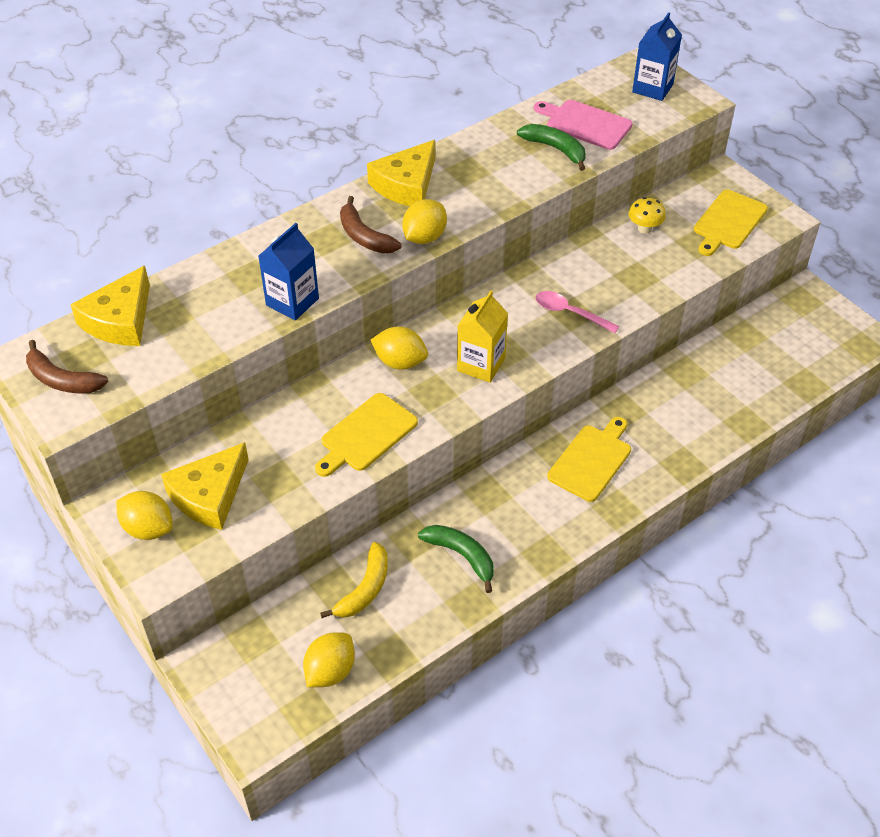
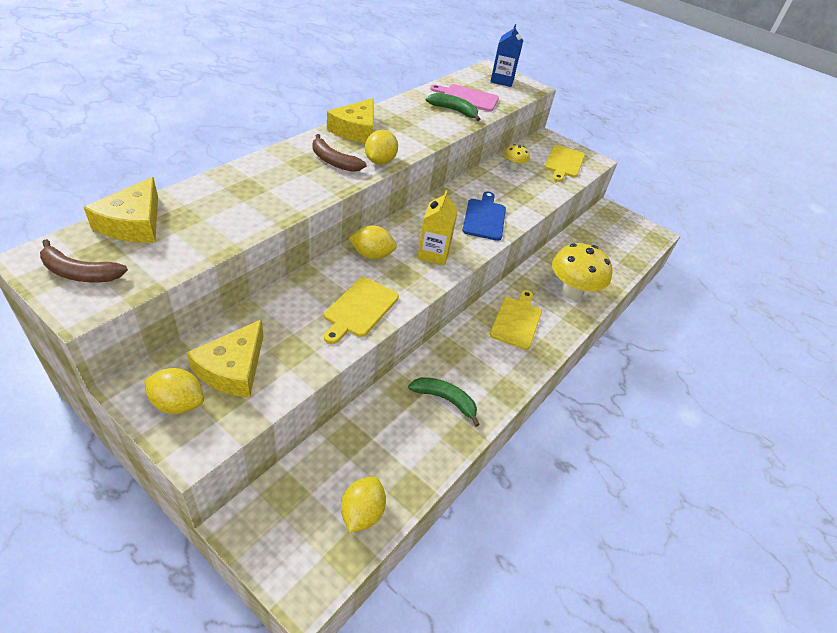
camera: 20 degrees left, 5 degrees down
blue carton [258,223,319,320] -> none
yellow banana [320,542,388,618] -> none
pink spoon [535,291,619,333] -> blue cutting board [462,191,506,241]
none -> yellow mushroom [552,243,613,300]

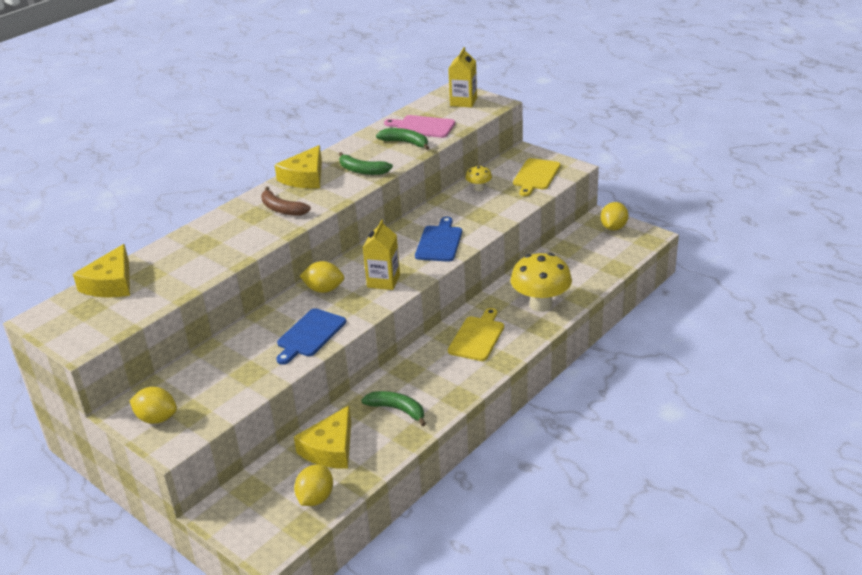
camera: 10 degrees right, 10 degrees down
brown banana [40,239,128,282] -> none
yellow cheese [187,319,263,398] -> yellow cheese moved to [294,406,351,469]
yellow cutting board [324,277,399,344] -> blue cutting board [276,308,346,364]
yellow lemon [365,130,398,165] -> yellow lemon moved to [601,202,628,231]
blue carton [490,24,523,87] -> yellow carton [448,47,477,108]
none -> green banana [339,152,393,175]

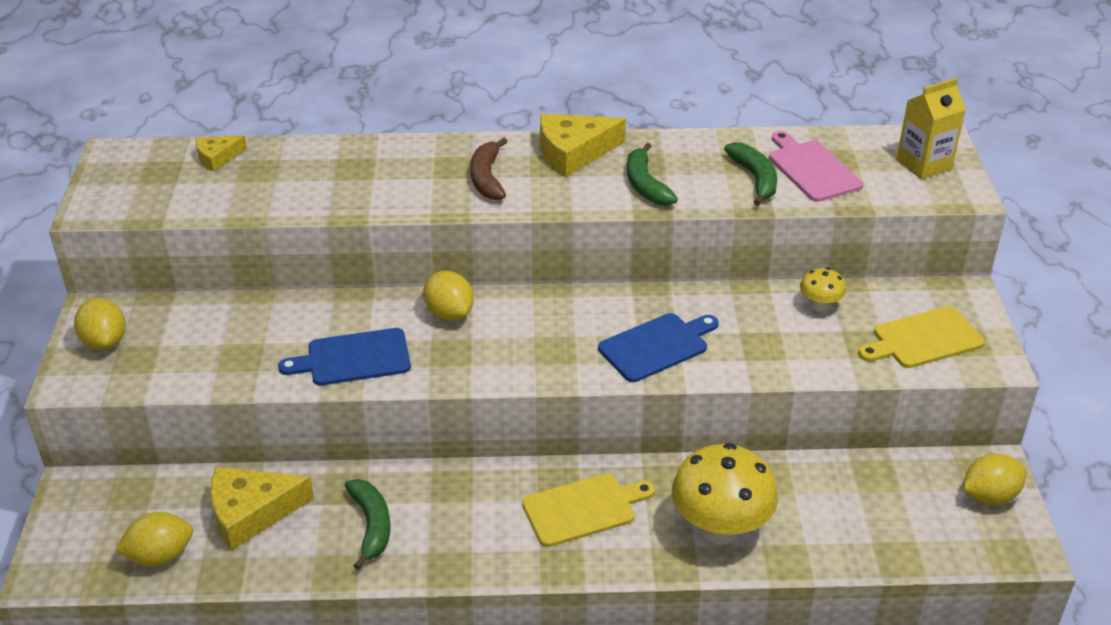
camera: 45 degrees right, 5 degrees up
yellow cheese [73,244,130,298] -> yellow cheese [196,135,247,172], size x0.56
yellow carton [363,219,400,290] -> none

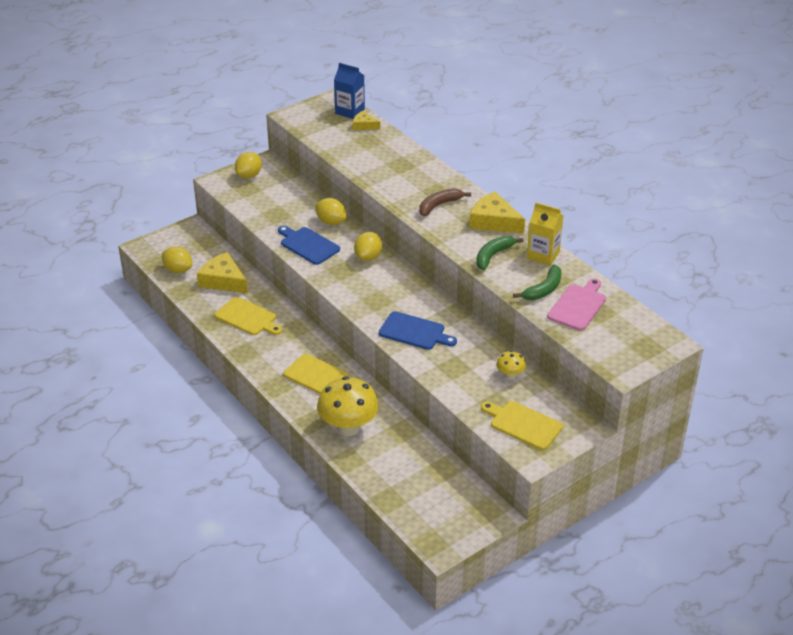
camera: 55 degrees right, 0 degrees up
green banana [345,479,390,570] -> yellow cutting board [214,297,282,335]
yellow carton [896,78,966,179] -> yellow carton moved to [527,203,563,266]
yellow lemon [962,453,1027,505] -> yellow lemon moved to [315,198,347,225]
none -> blue carton [334,63,365,119]

